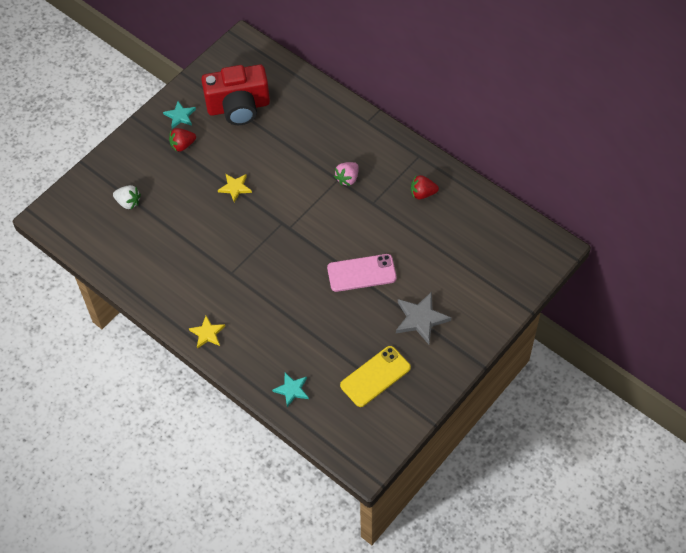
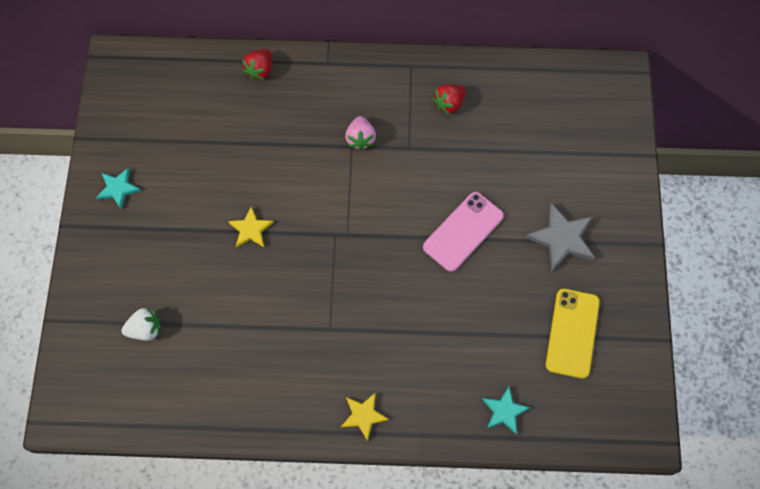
camera: 40 degrees left, 10 degrees up
red strawberry [169,128,196,152] -> red strawberry moved to [242,49,272,80]
red camera [201,65,270,125] -> none

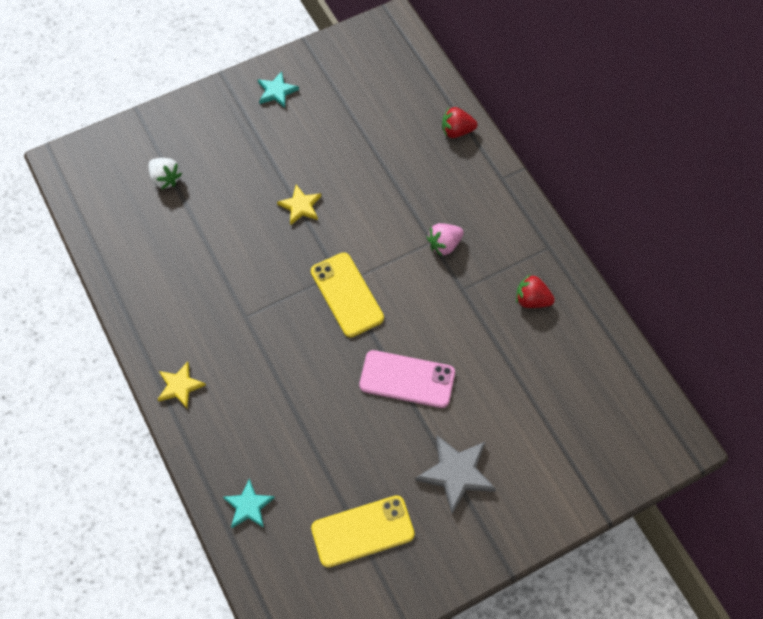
camera: 60 degrees right, 5 degrees down
none -> yellow phone [311,253,384,337]

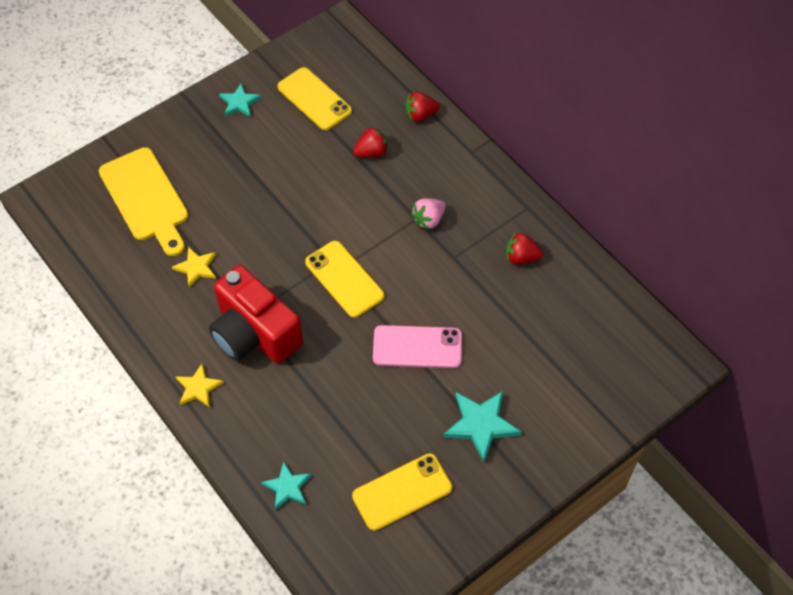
camera: 10 degrees left, 5 degrees down
white strawberry [149,158,182,190] -> yellow cutting board [99,147,188,256]
yellow star [277,185,321,225] -> yellow star moved to [172,247,216,288]
grey star [415,436,496,514] -> turquoise star [443,391,522,462]
none -> red camera [209,265,303,364]
none -> yellow phone [278,67,352,130]
none -> red strawberry [353,126,388,157]

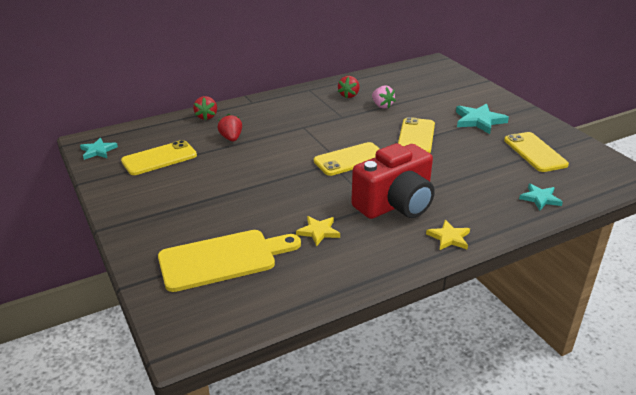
camera: 80 degrees left, 25 degrees down
turquoise star [219,83,261,117] -> turquoise star moved to [80,138,118,160]
pink phone [373,325,462,368] -> yellow phone [398,117,435,153]
pink strawberry [411,198,446,230] -> pink strawberry moved to [372,85,396,109]

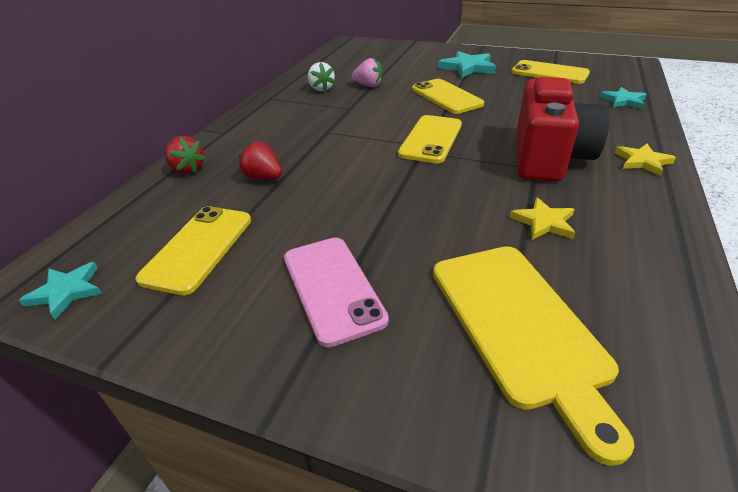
camera: 40 degrees left, 5 degrees up
yellow cutting board [158,230,301,292] -> yellow cutting board turned 135 degrees clockwise [433,246,634,466]
red strawberry [338,76,359,98] -> white strawberry [308,62,335,91]
none -> pink phone [284,238,389,347]

